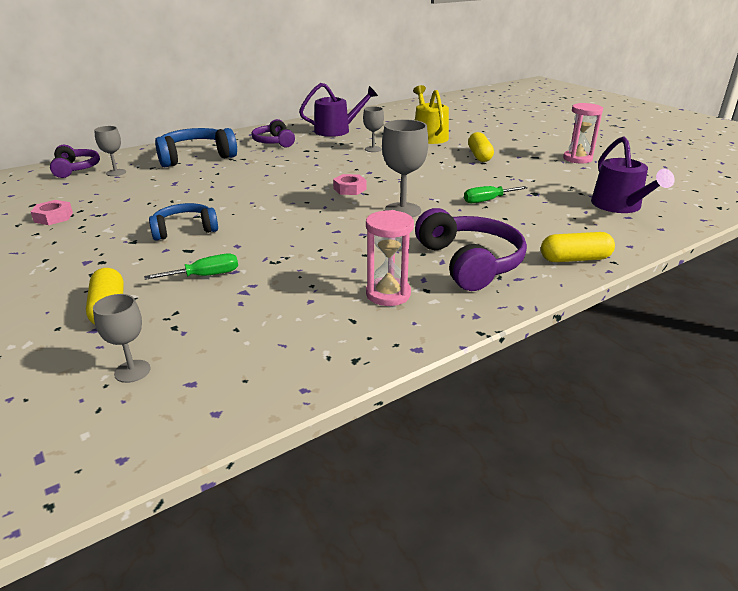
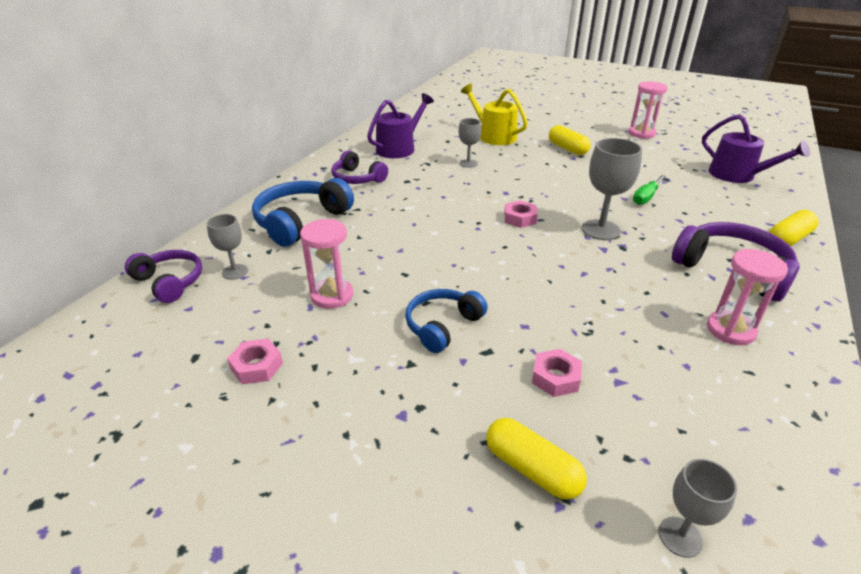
camera: 30 degrees left, 5 degrees up
green screwdriver [144,253,238,280] -> pink nut [532,349,582,397]
none -> pink hourglass [300,219,353,309]

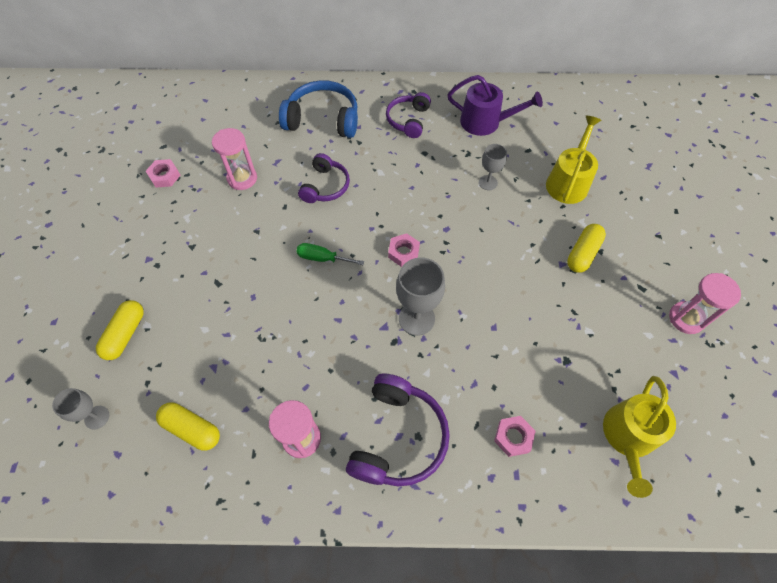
camera: 65 degrees right, 25 degrees up
purple headphones [125,250,202,303] -> purple headphones moved to [298,153,350,203]
grey goblet [207,214,248,280] -> none
blue headphones [405,289,488,353] -> none
pink nut [532,349,582,397] -> pink nut moved to [494,416,536,457]
green screwdriver [633,175,666,205] -> green screwdriver moved to [296,243,364,265]
purple watering can [702,114,810,183] -> yellow watering can [603,376,676,498]
yellow capsule [769,210,819,246] -> yellow capsule moved to [156,402,220,451]

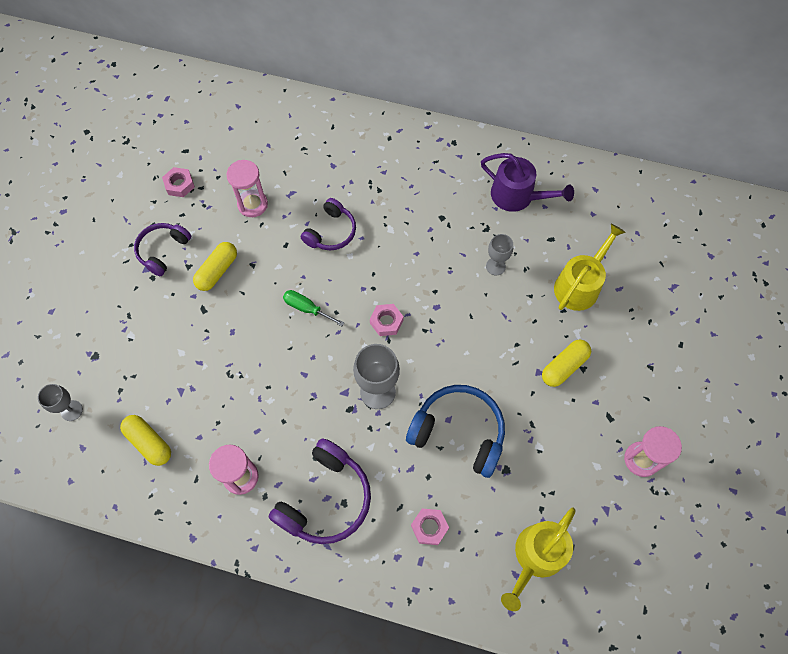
camera: 15 degrees right, 5 degrees up
yellow capsule [96,300,144,360] -> yellow capsule moved to [193,242,237,291]
blue headphones [279,80,358,138] -> blue headphones moved to [406,385,505,478]
purple headphones [386,92,431,138] -> purple headphones moved to [134,223,191,276]

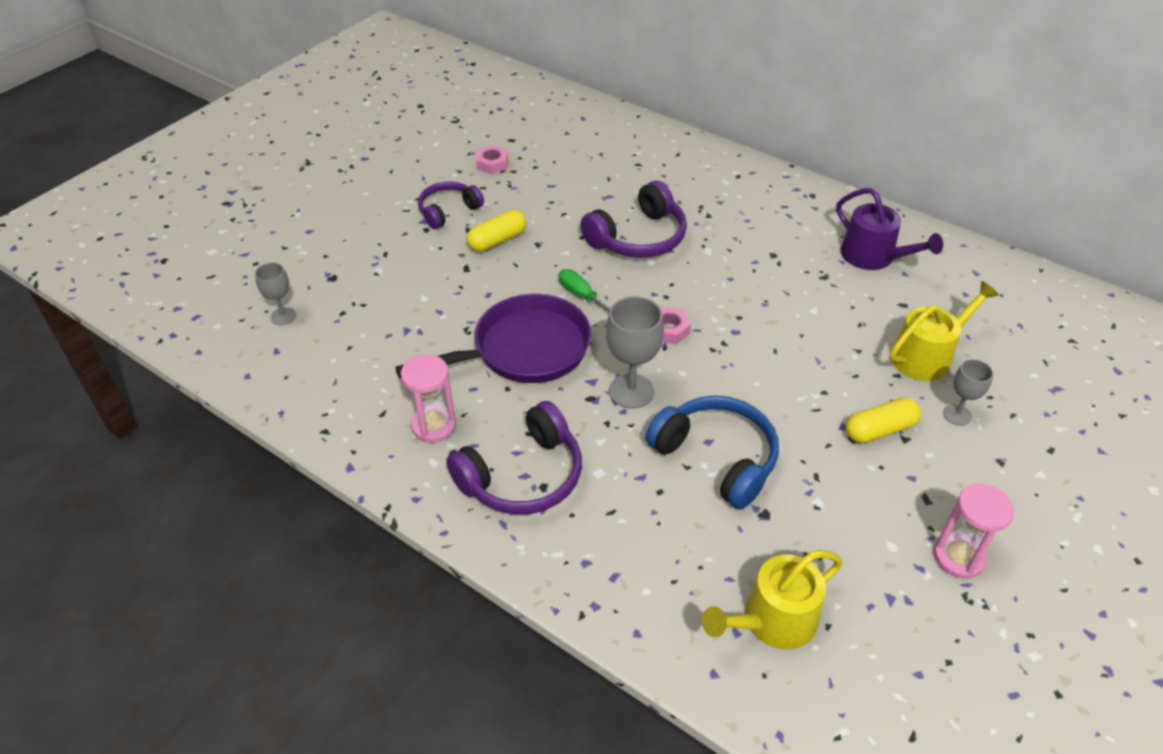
camera: 20 degrees right, 20 degrees down
yellow capsule [120,415,171,466] -> none
pink hourglass [226,160,268,217] -> none
purple headphones [301,198,356,250] -> purple headphones [580,181,687,258], size x1.56
pink nut [411,509,449,545] -> none
grey goblet [486,234,513,275] -> grey goblet moved to [943,359,993,426]
none -> purple pan [395,294,591,383]

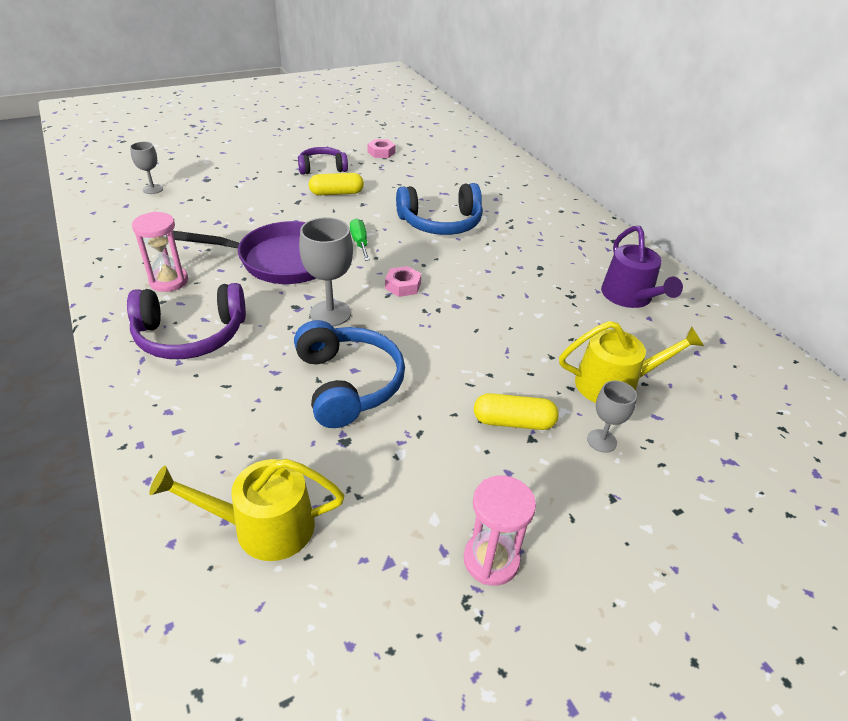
camera: 25 degrees right, 5 degrees down
purple headphones [580,181,687,258] -> blue headphones [396,183,483,235]

